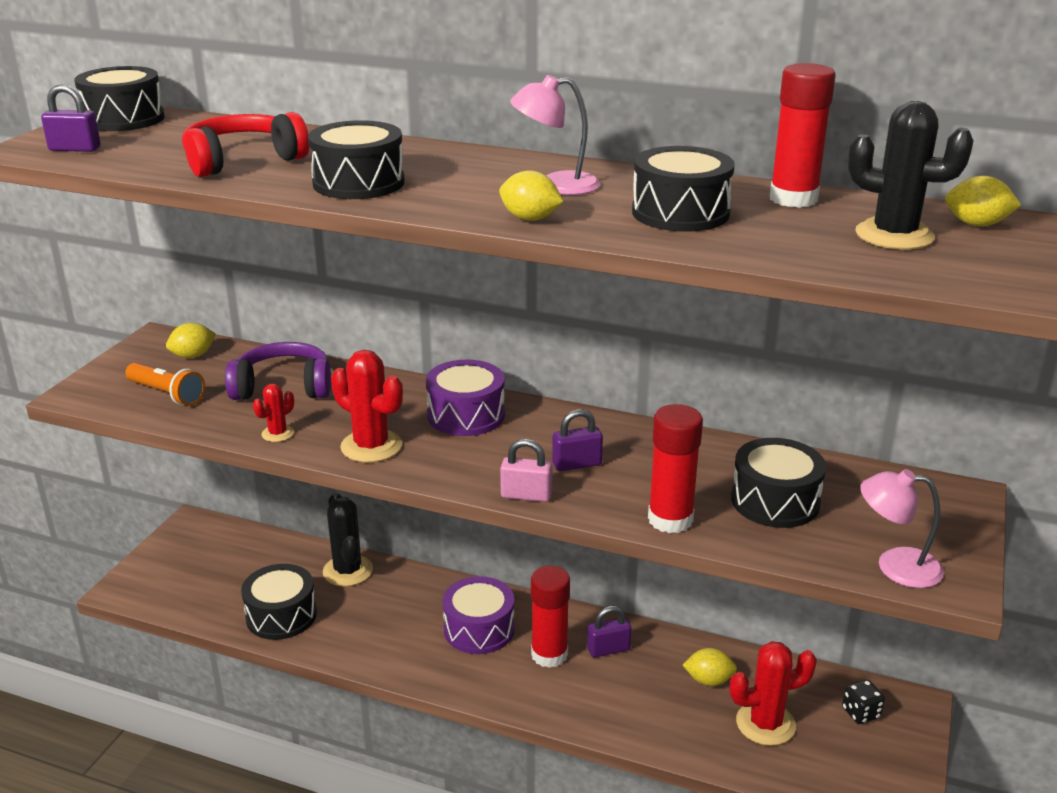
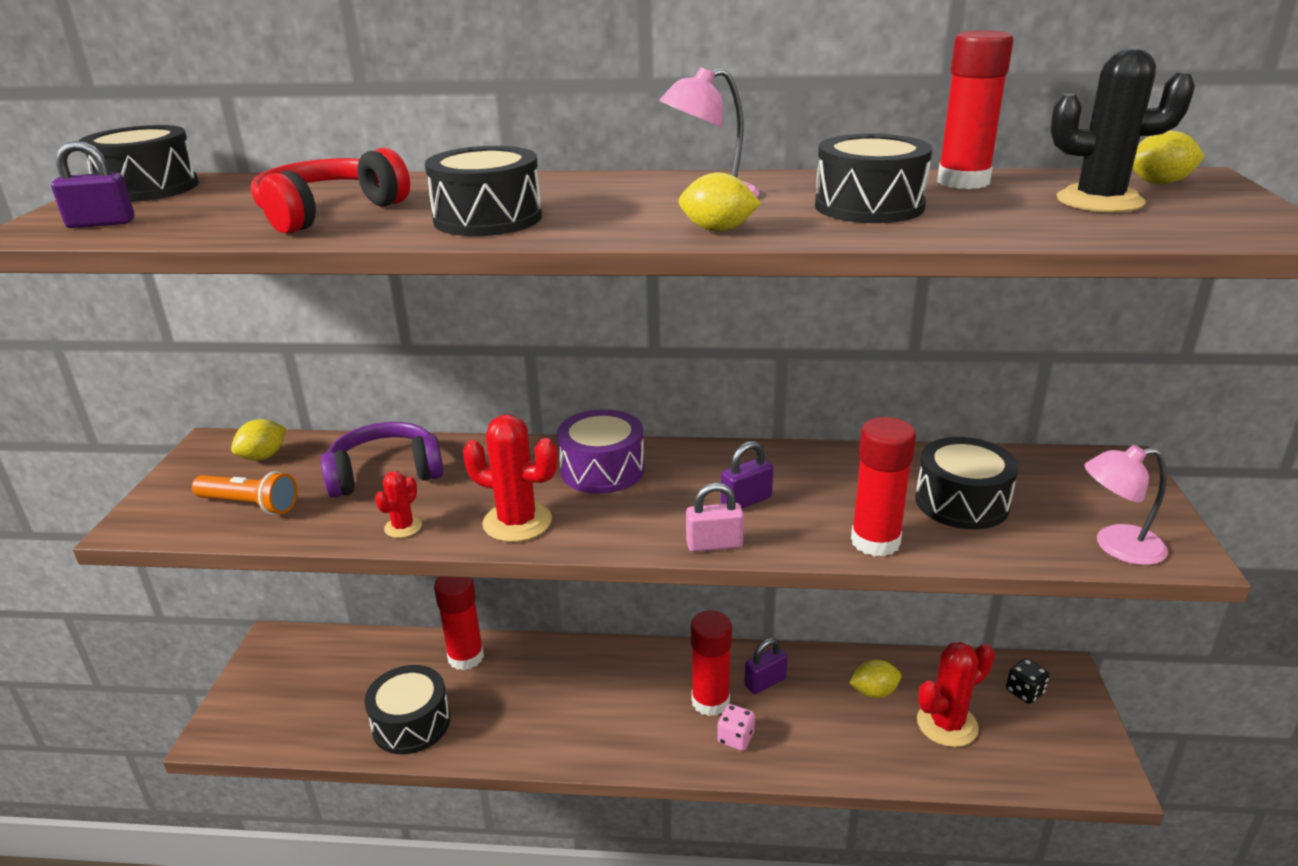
camera: 15 degrees left, 0 degrees up
black cactus [323,492,373,586] -> red glue stick [434,576,484,670]
purple drum [442,576,515,654] -> none
none -> pink dice [717,704,755,751]

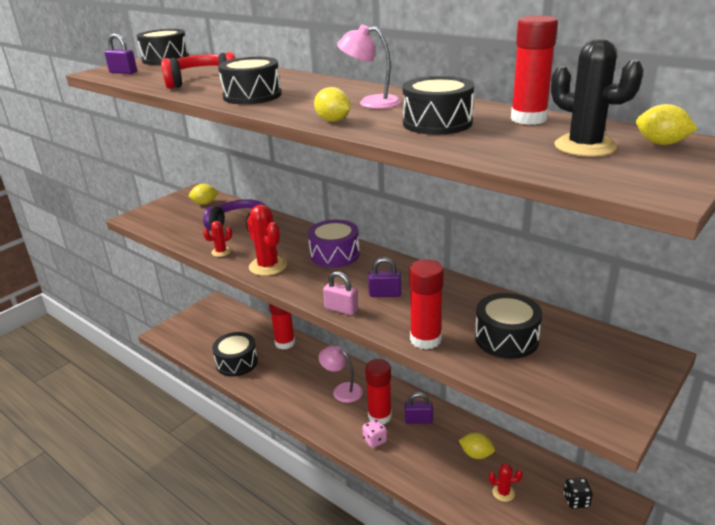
camera: 35 degrees right, 0 degrees up
orange flashlight [192,471,298,515] -> none
red cactus [917,642,995,747] -> red cactus [489,464,523,502], size x0.54
pink lamp [1084,445,1168,565] -> pink lamp moved to [319,346,363,403]

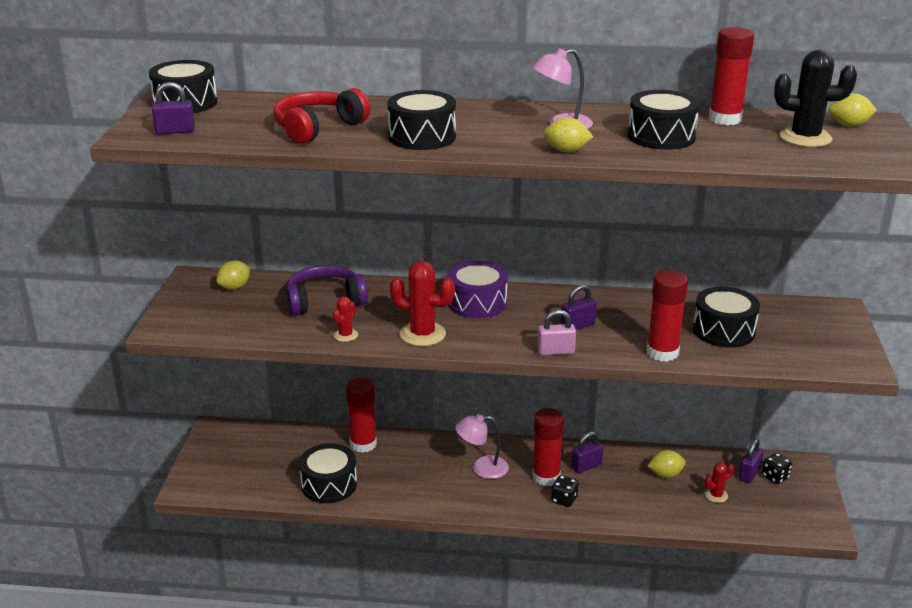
camera: 35 degrees left, 0 degrees up
pink dice [362,419,387,448] -> black dice [551,475,579,507]
none -> purple padlock [739,439,763,483]

